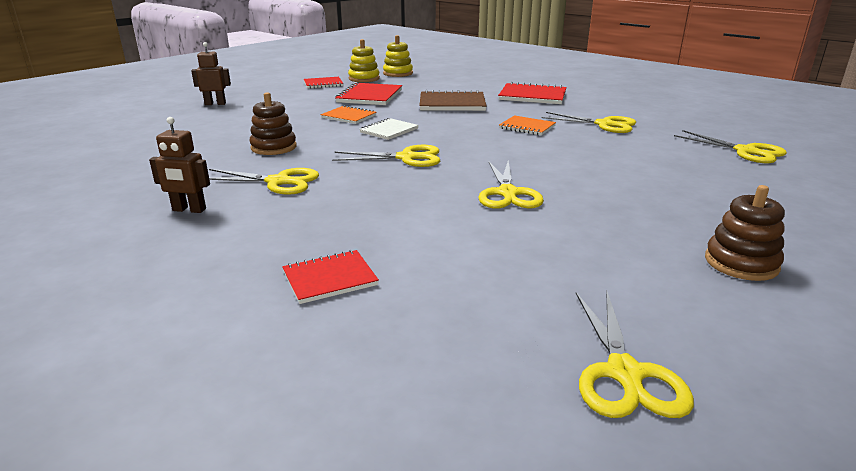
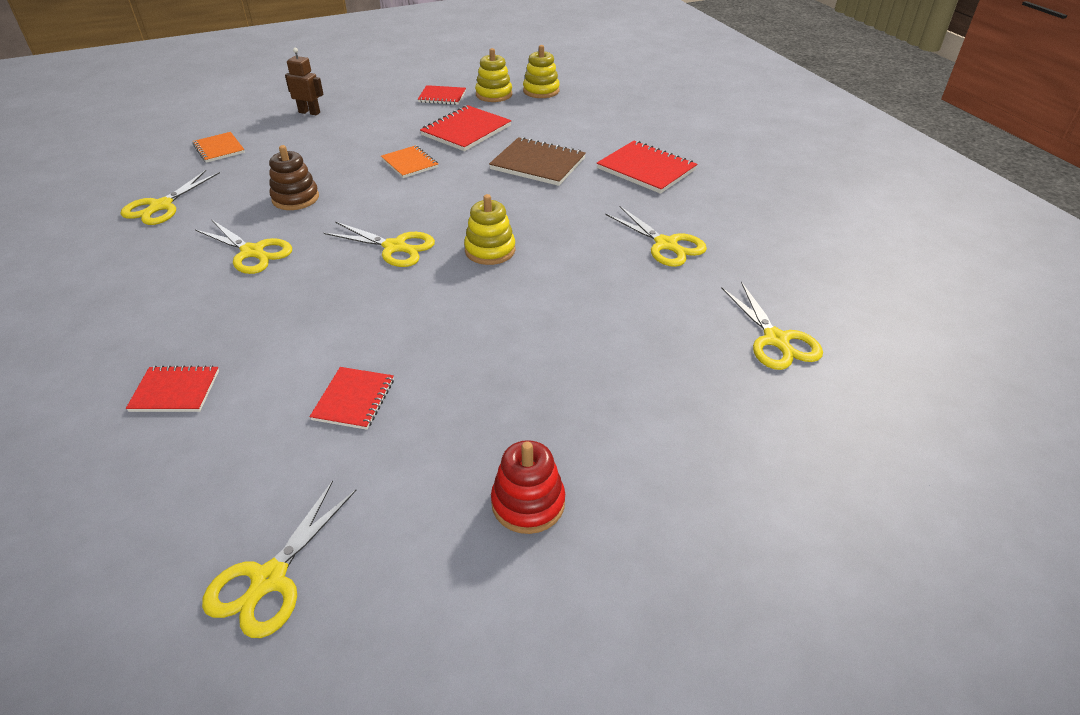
camera: 25 degrees right, 15 degrees up
brown robot [149,117,210,213] -> none
white notebook [359,118,419,140] -> none
yellow scissors [478,160,544,209] -> yellow scissors moved to [121,170,220,225]
orange notebook [499,115,556,135] -> orange notebook moved to [193,132,245,163]
brown stacking toy [705,185,785,281] -> red stacking toy [491,440,565,534]
none -> red notebook [310,367,394,430]
none -> yellow stacking toy [464,194,515,265]

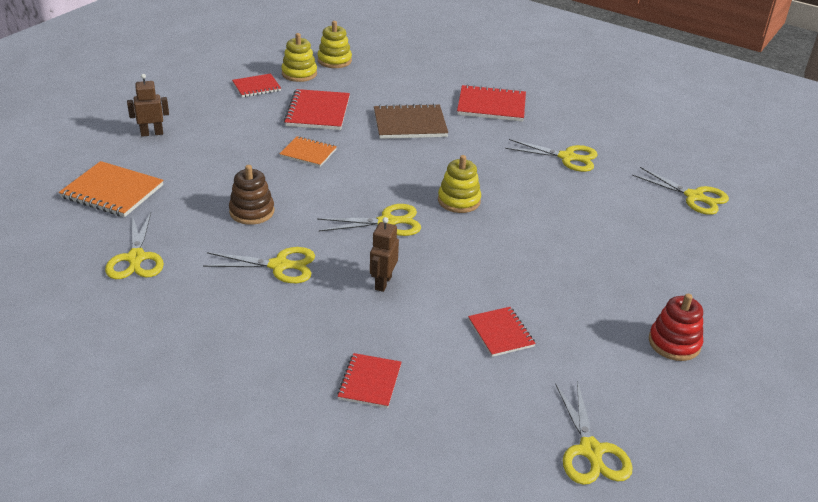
camera: 35 degrees left, 5 degrees down
red notebook [126,365,219,412] -> red notebook turned 45 degrees counterclockwise [337,353,402,408]
orange notebook [193,132,245,163] -> orange notebook [59,161,164,217], size x1.60
none -> brown robot [370,217,399,292]

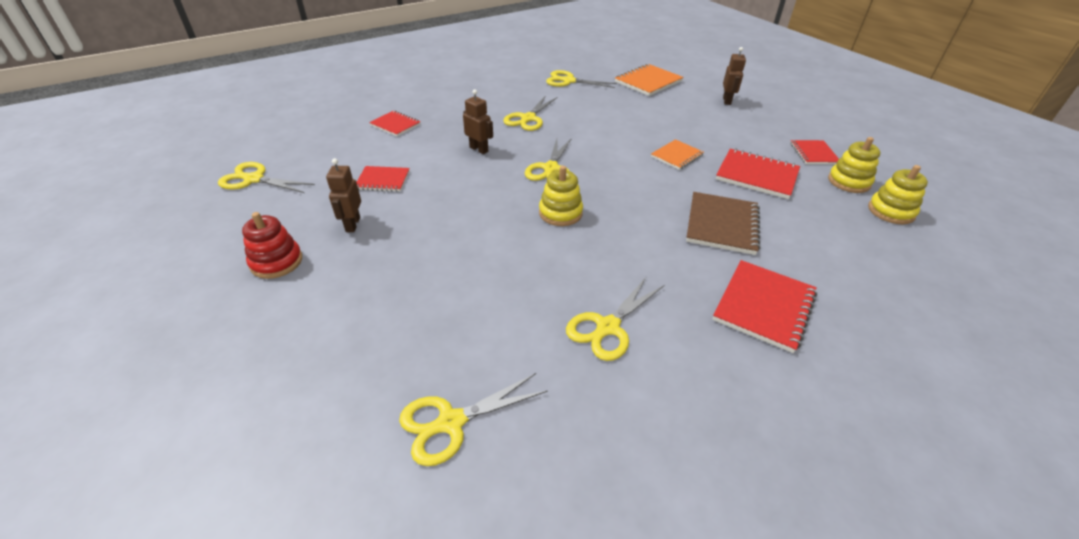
camera: 115 degrees right, 5 degrees up
brown stacking toy [229,165,274,225] -> none
none -> brown robot [326,158,361,232]

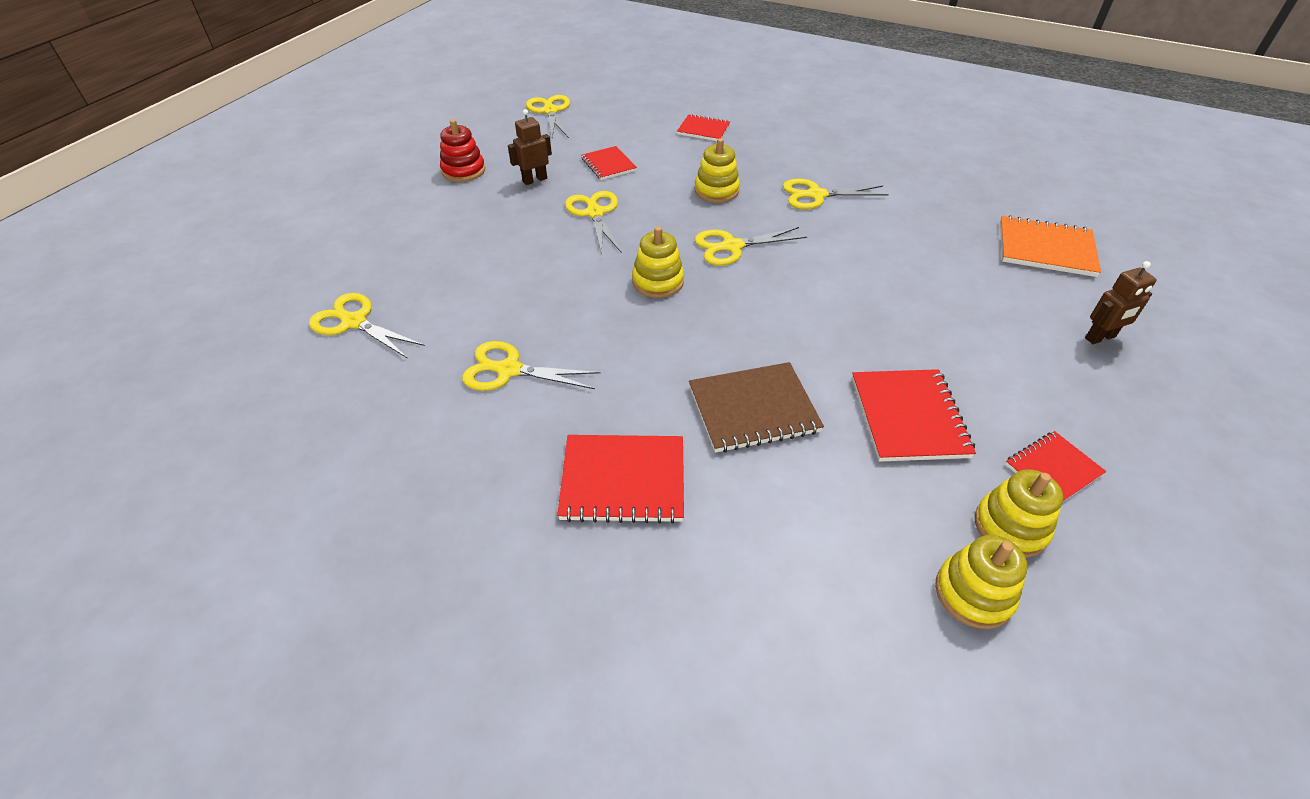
camera: 60 degrees right, 5 degrees up
red notebook [369,111,421,136] -> red notebook turned 75 degrees counterclockwise [677,114,730,141]
brown robot [463,90,493,154] -> yellow stacking toy [695,138,740,203]
yellow scissors [546,70,617,88] -> yellow scissors moved to [565,191,621,255]
orange notebook [651,139,704,170] -> none

